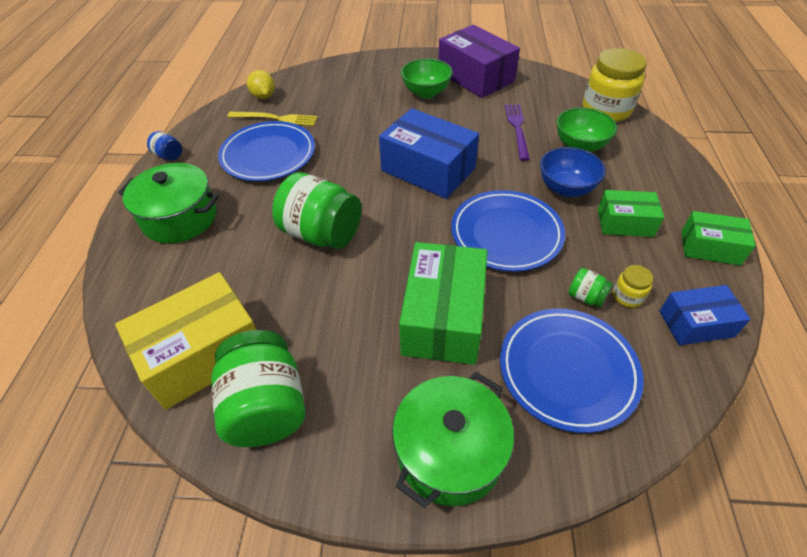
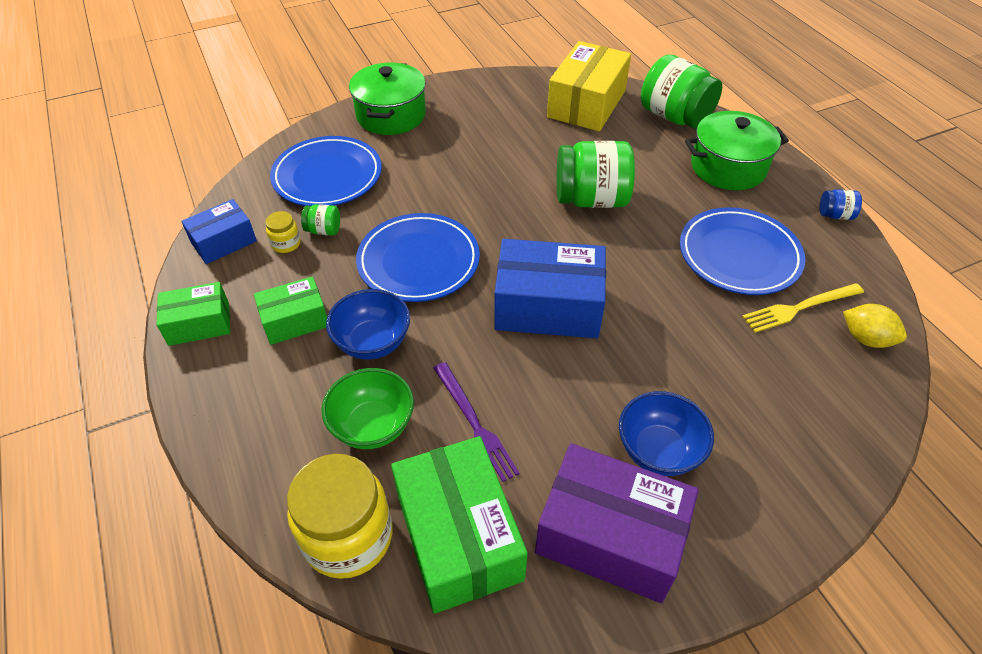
camera: 150 degrees right, 0 degrees up
green jar [211,330,305,447] -> green jar moved to [641,54,722,129]
green box [399,242,487,365] -> green box moved to [391,436,528,614]
green bowl [401,58,453,98] -> blue bowl [619,391,714,476]

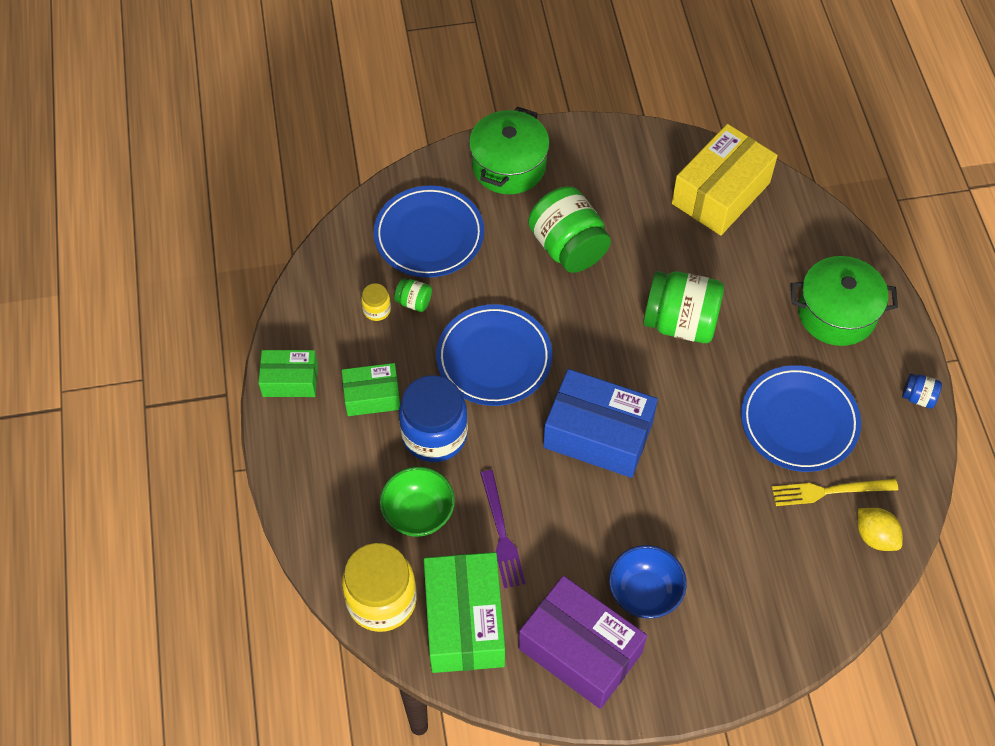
camera: 15 degrees right, 10 degrees up
blue box [181,199,257,264] -> none
blue bowl [326,289,410,360] -> blue jar [399,375,468,462]
green jar [641,54,722,129] -> green jar moved to [528,187,611,273]

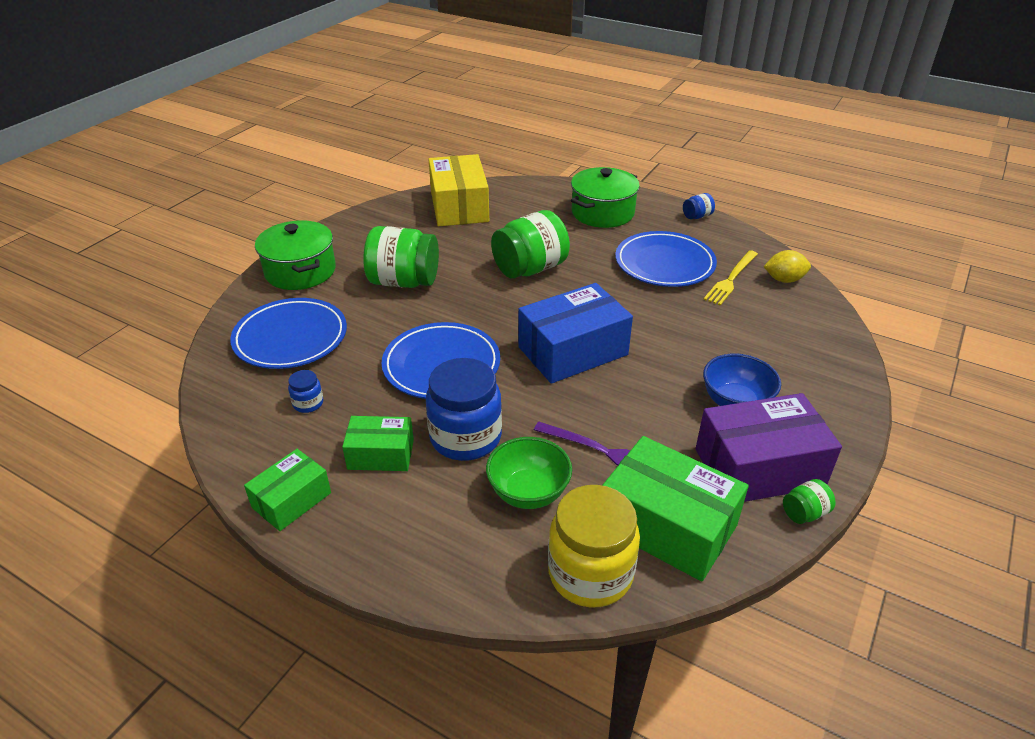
camera: 50 degrees left, 20 degrees down
green box [342,363,400,416] -> green box turned 60 degrees clockwise [342,416,414,471]
yellow jar [361,283,391,321] -> blue jar [288,370,323,413]
green jar [394,278,432,312] -> green jar moved to [783,479,836,524]

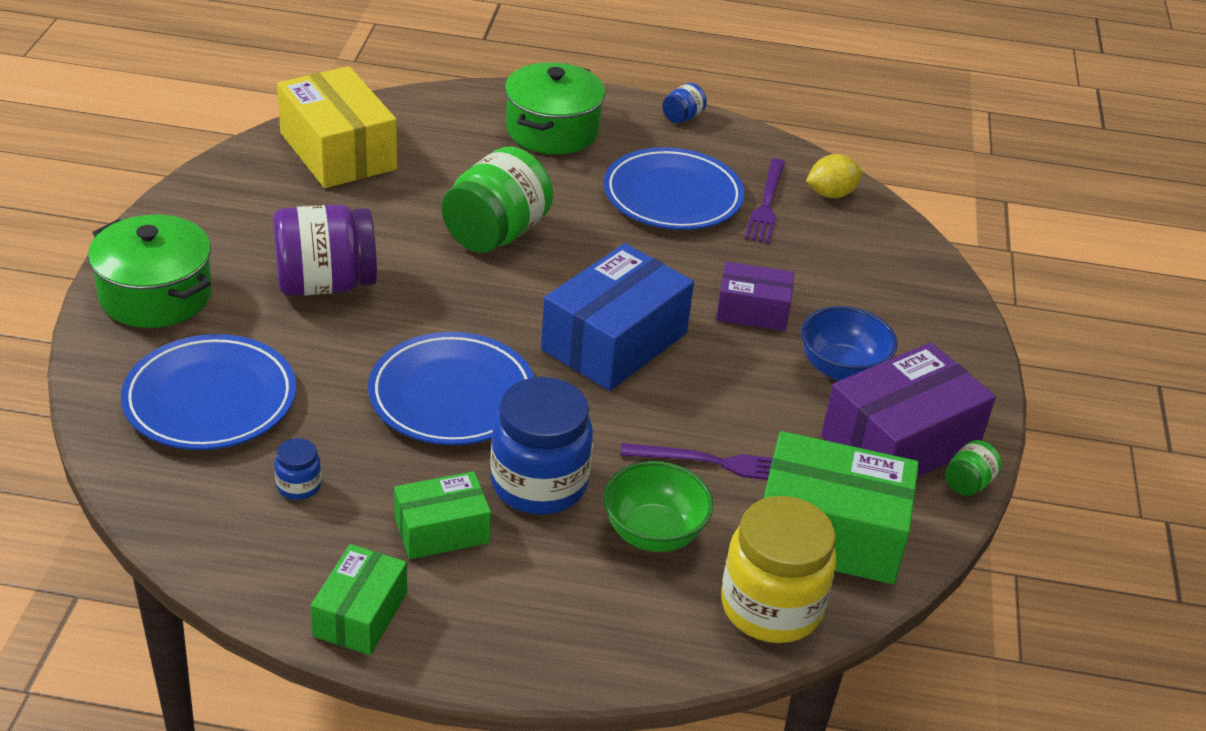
camera: 25 degrees left, 0 degrees up
green jar [363,226,439,288] -> purple jar [273,205,377,296]
yellow fork [703,250,758,306] -> purple fork [745,159,785,244]
none -> purple box [716,262,794,331]

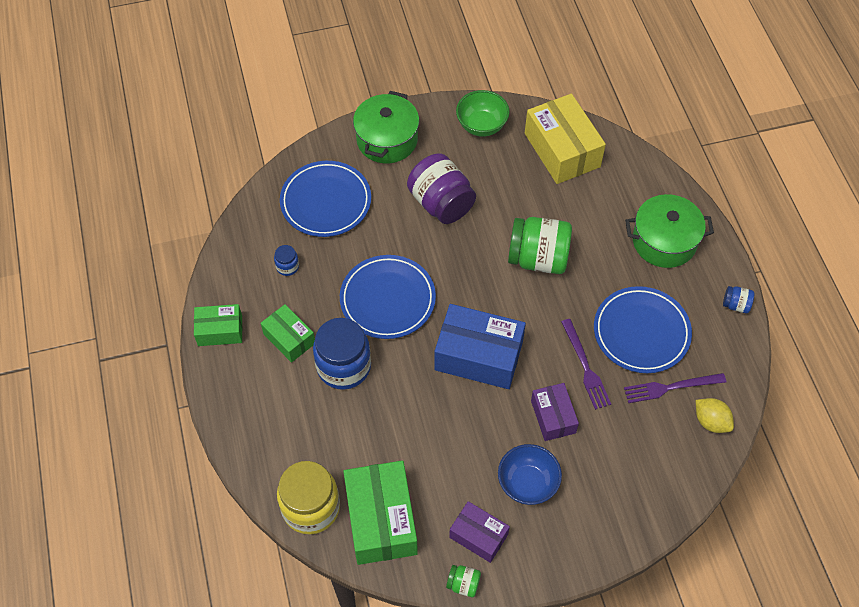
camera: 70 degrees right, 20 degrees up
yellow box [277,66,397,188] -> yellow box turned 60 degrees counterclockwise [525,94,606,184]
green bowl [603,461,713,552] -> green bowl moved to [456,90,510,137]
purple fork [620,443,773,480] -> purple fork moved to [561,319,611,410]
purple box [821,342,996,478] -> purple box [449,501,510,563], size x0.58

